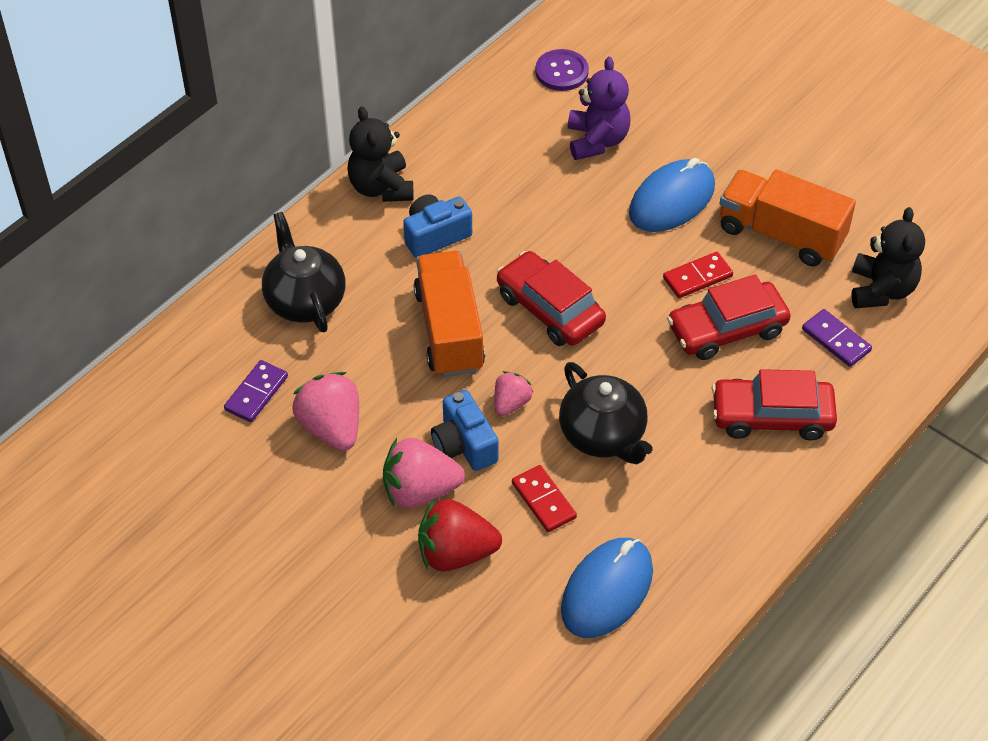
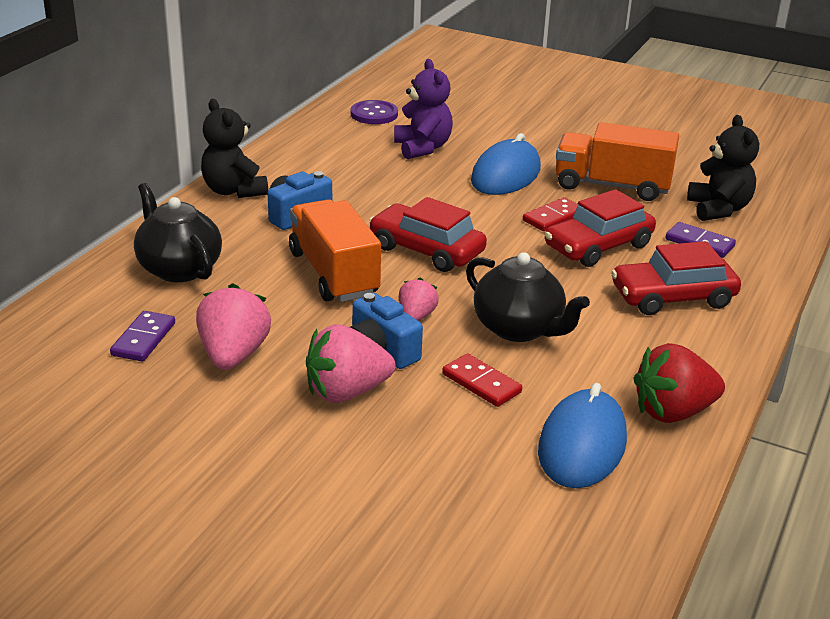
camera: 15 degrees left, 20 degrees down
pink strawberry [292,372,359,451] -> pink strawberry turned 45 degrees clockwise [196,283,271,370]
red strawberry [418,499,502,572] -> red strawberry moved to [633,343,725,423]

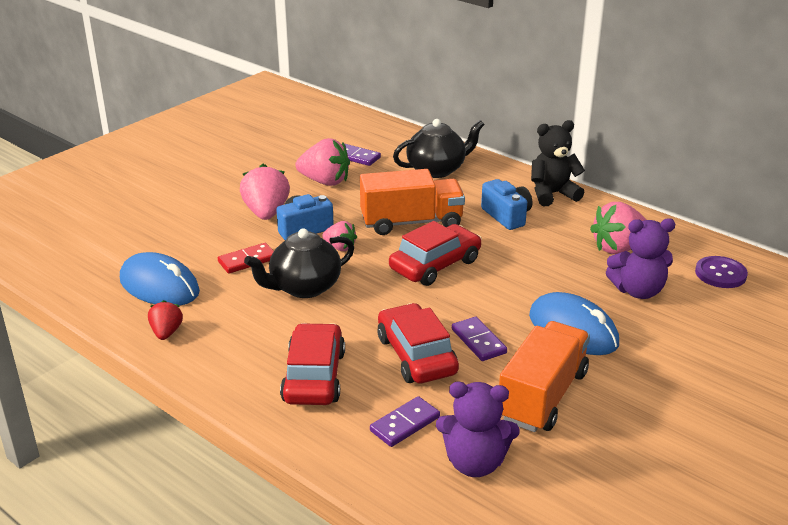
camera: 105 degrees right, 0 degrees up
red domino [523,197,578,231] -> purple domino [452,317,507,361]
red strawberry [633,343,725,423] -> red strawberry [148,300,183,340], size x0.58
black teddy bear [687,115,759,221] -> purple teddy bear [436,382,520,477]
none -> pink strawberry [590,202,646,254]

